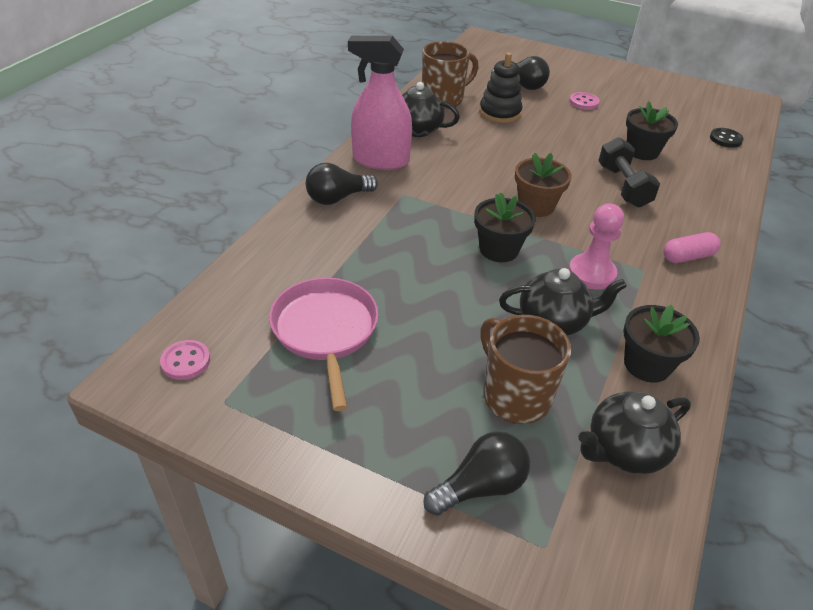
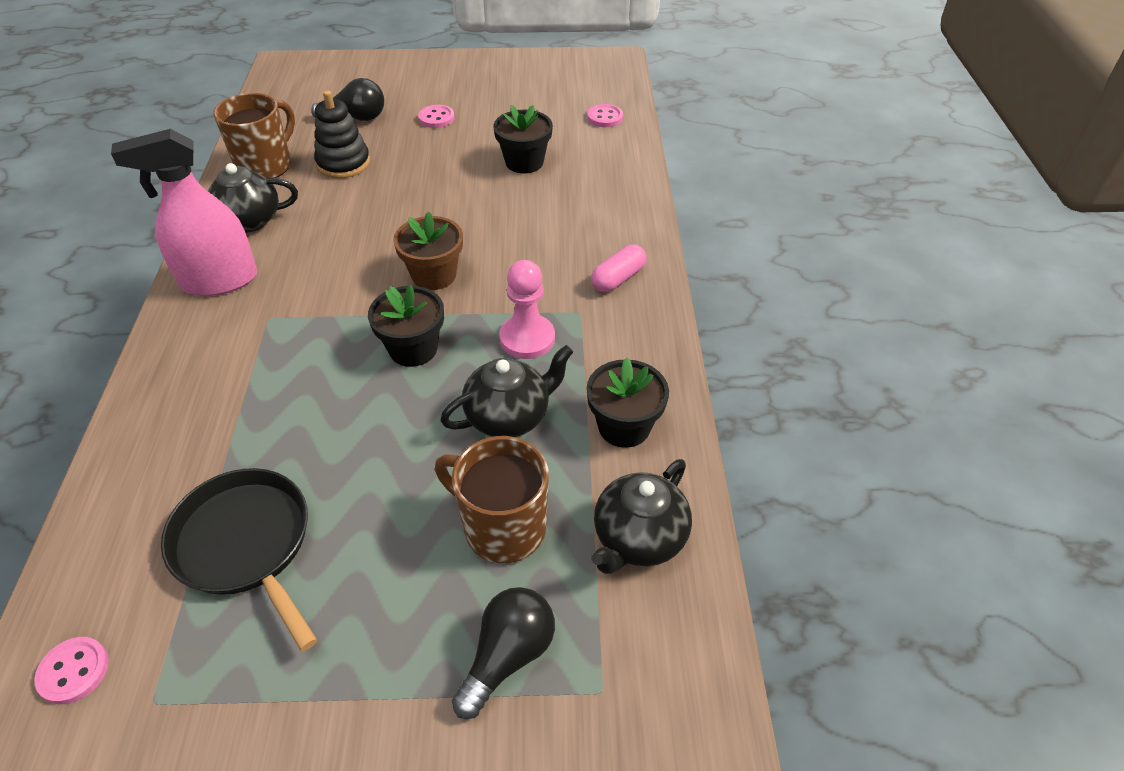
camera: 25 degrees left, 5 degrees up
pink pan [269,278,379,411] -> black pan [161,468,318,651]
black light bulb [306,163,378,205] -> none
black dumbbell [598,137,660,208] -> none
black button [710,128,744,148] -> pink button [587,104,623,127]

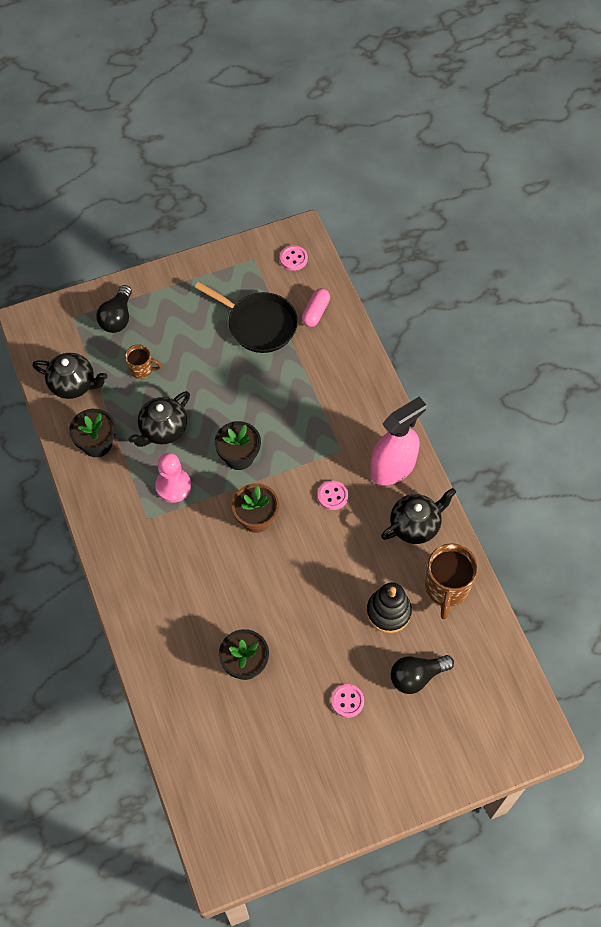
camera: 160 degrees right, 15 degrees up
brown mug [435,436,549,563] -> brown mug [125,344,162,379], size x0.56
pink button [587,104,623,127] -> pink button moved to [318,481,348,510]
pink capsule [591,244,647,292] -> pink capsule moved to [302,288,330,327]
black teapot [591,459,692,574] -> black teapot turned 90 degrees clockwise [32,353,108,399]

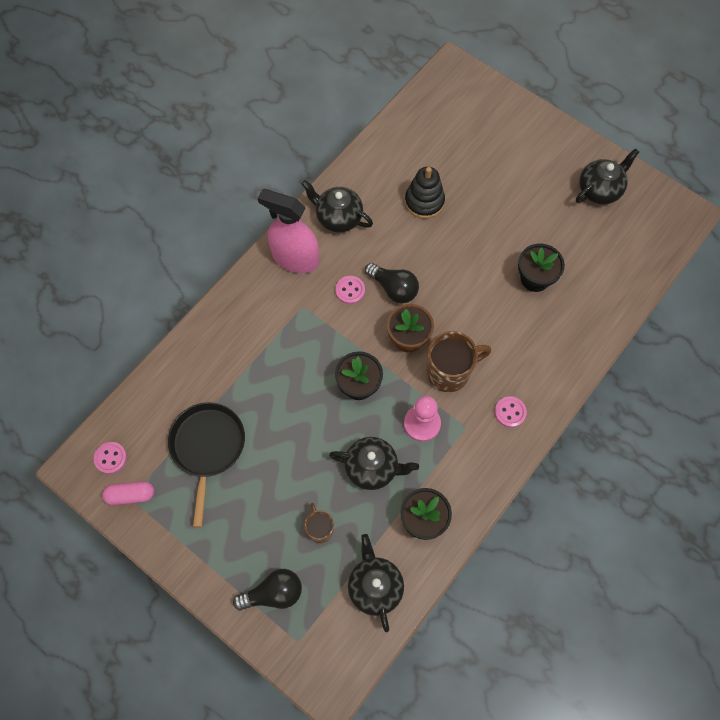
camera: 120 degrees left, 5 degrees up
pink capsule [302,288,330,327] -> pink capsule moved to [102,481,154,505]
pink button [331,684,364,718] -> pink button moved to [495,396,527,428]
black light bulb [391,655,454,694] -> black light bulb moved to [365,263,419,303]
brown mug [425,543,478,619] -> brown mug moved to [426,331,491,392]
none -> black teapot [576,148,639,204]

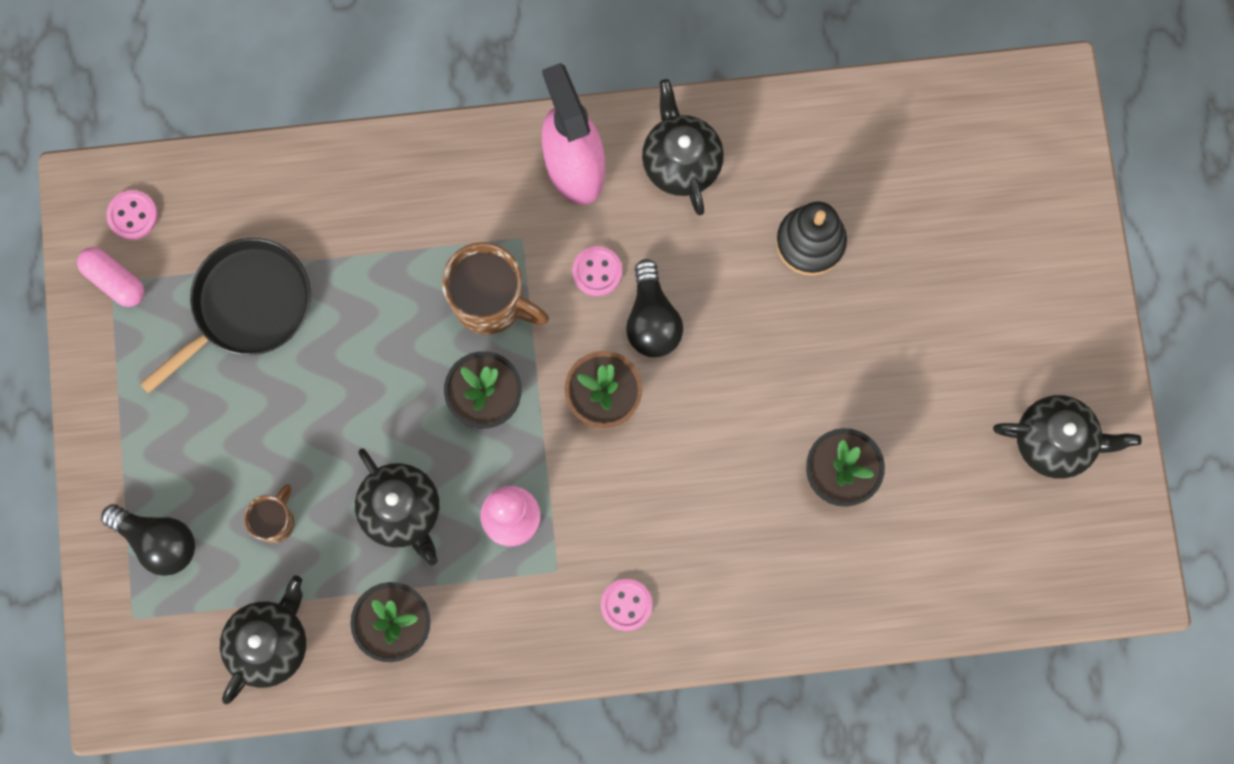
camera: 45 degrees right, 10 degrees up
brown mug [426,331,491,392] -> brown mug moved to [442,242,549,335]

